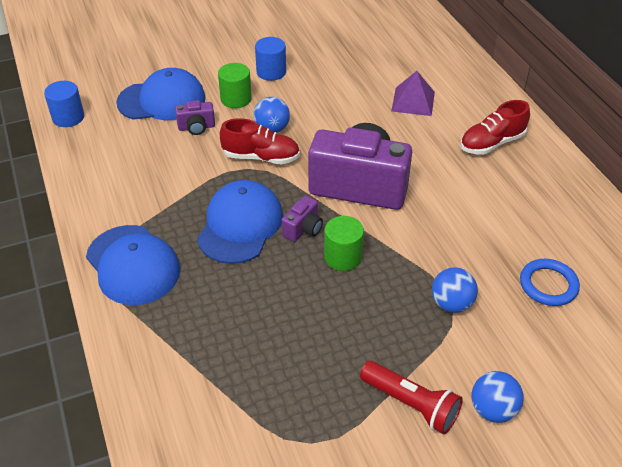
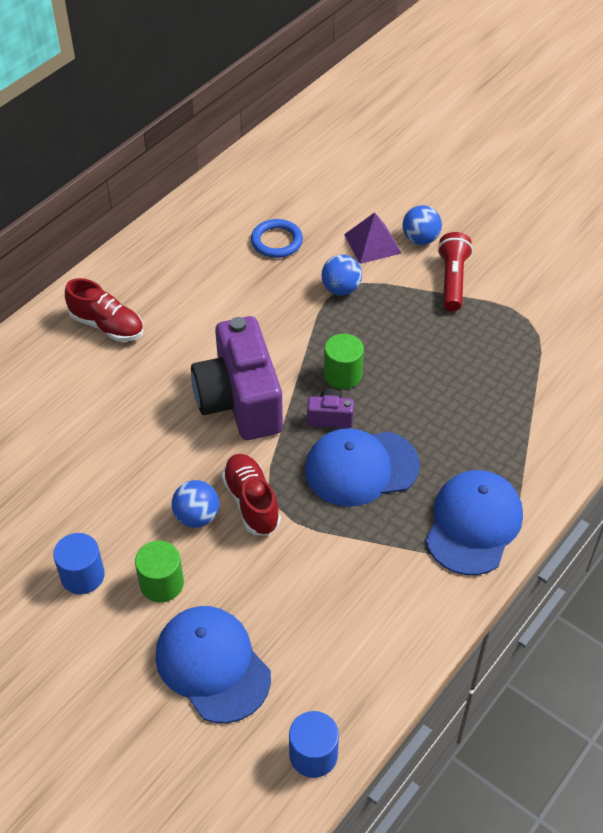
camera: 120 degrees left, 5 degrees up
purple camera [175,100,215,135] -> none
purple pyramid [391,71,435,116] -> purple pyramid moved to [344,212,402,264]

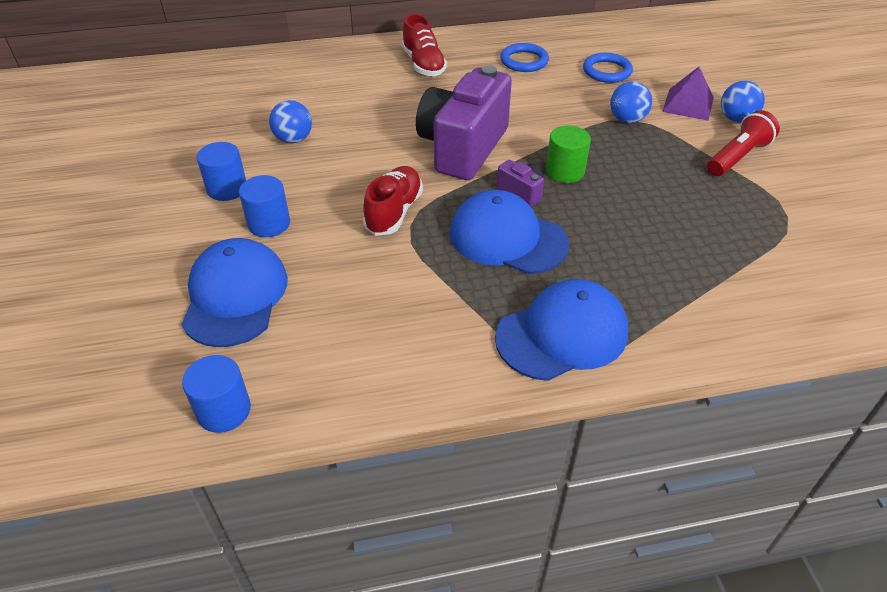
camera: 40 degrees right, 5 degrees down
green cylinder [135,541,184,602] -> blue cylinder [239,175,290,237]
blue ball [172,480,219,528] -> blue ball moved to [269,100,312,143]
none -> blue ring [500,43,549,72]

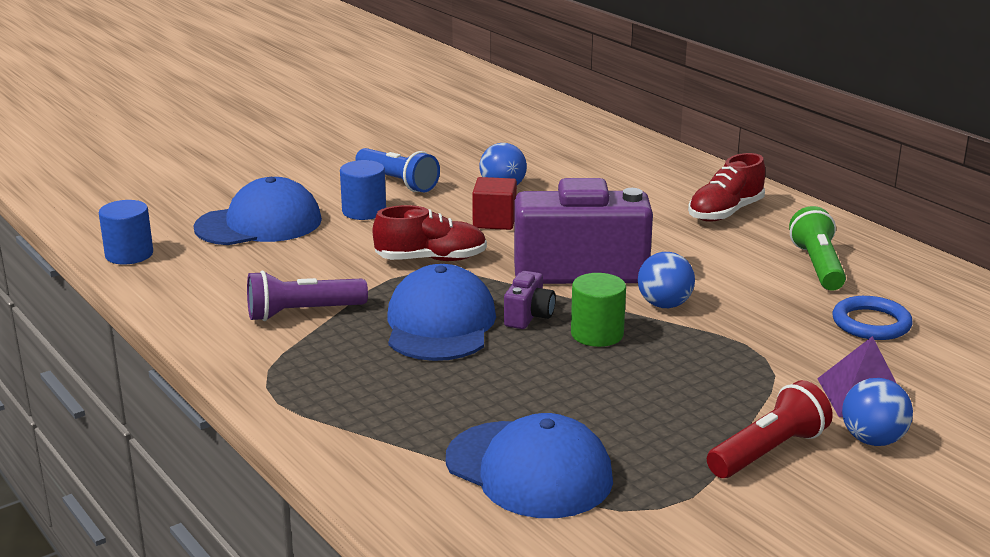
camera: 65 degrees right, 20 degrees down
blue cylinder [197,142,246,201] -> blue flashlight [355,148,440,192]
blue cap [495,279,628,381] -> blue cap moved to [446,413,613,518]
blue ring [500,43,549,72] -> green flashlight [789,206,846,291]
blue ball [610,81,652,123] -> blue ball moved to [638,252,695,308]
red flashlight [707,110,780,176] -> red flashlight turned 60 degrees counterclockwise [707,380,833,478]
none -> purple flashlight [247,270,368,321]
none -> red cube [472,177,517,230]

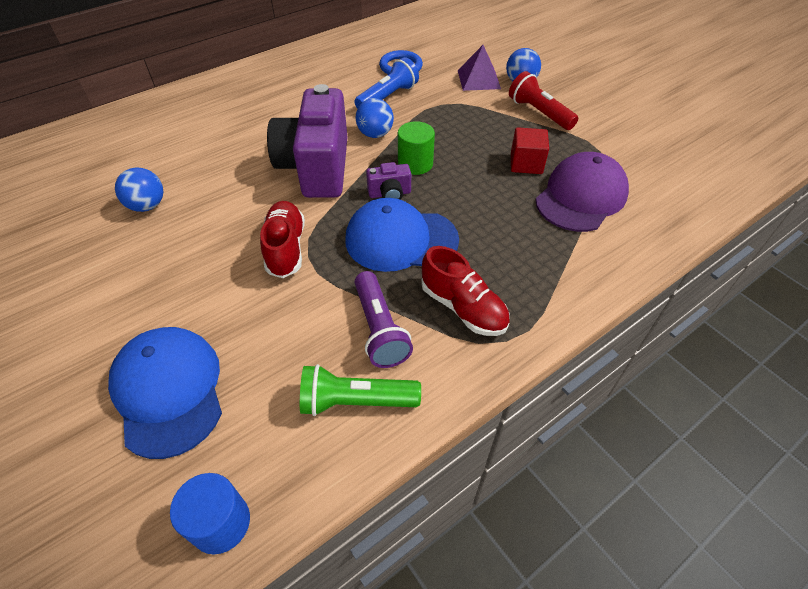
camera: 90 degrees left, 25 degrees up
blue cylinder [340,160,386,220] -> none
blue flashlight [355,148,440,192] -> blue flashlight moved to [354,57,419,109]
blue cap [446,413,613,518] -> purple cap [535,152,629,232]
red cube [472,177,517,230] -> red cube moved to [511,127,549,174]
purple camera [504,271,556,329] -> purple camera turned 150 degrees clockwise [366,162,411,199]
red shoe [688,153,765,222] -> red shoe moved to [421,246,510,336]
green flashlight [789,206,846,291] -> green flashlight moved to [300,364,421,416]

